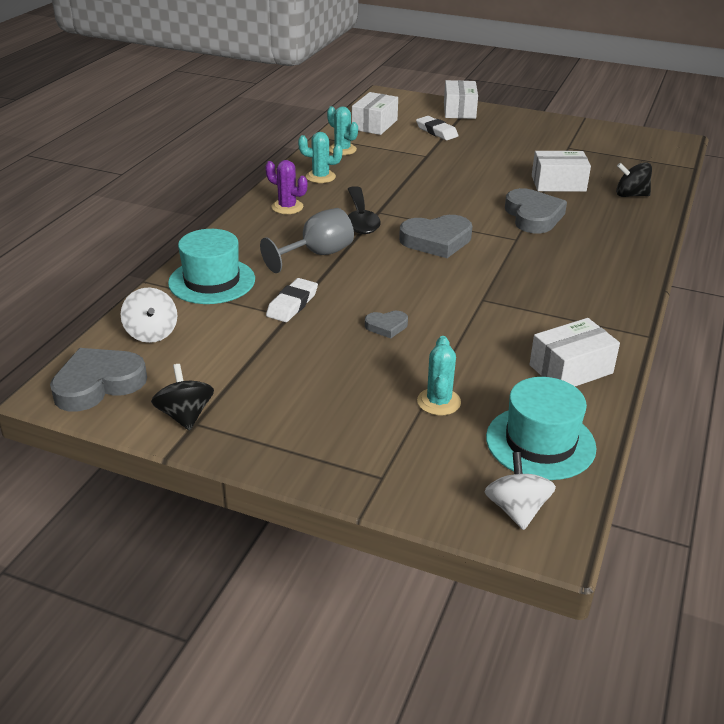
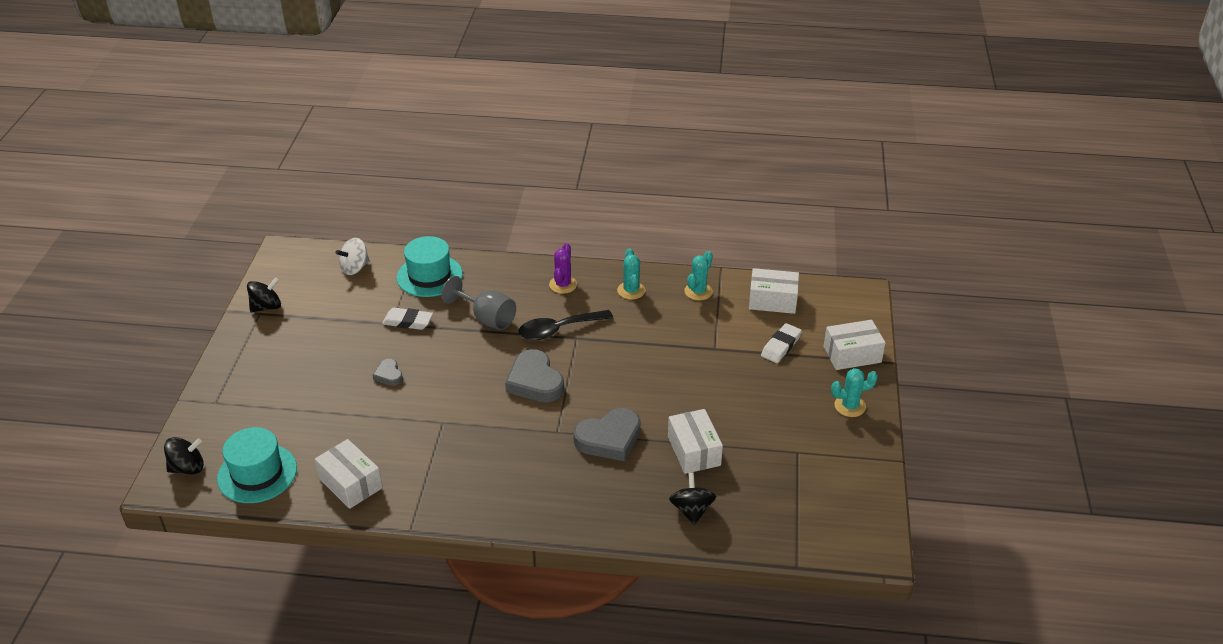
camera: 75 degrees right, 5 degrees up
grey heart [50,348,147,412] -> none
turquoise cactus [417,336,461,415] -> turquoise cactus moved to [831,368,878,417]
white spinning top [484,452,556,530] -> black spinning top [164,437,204,475]

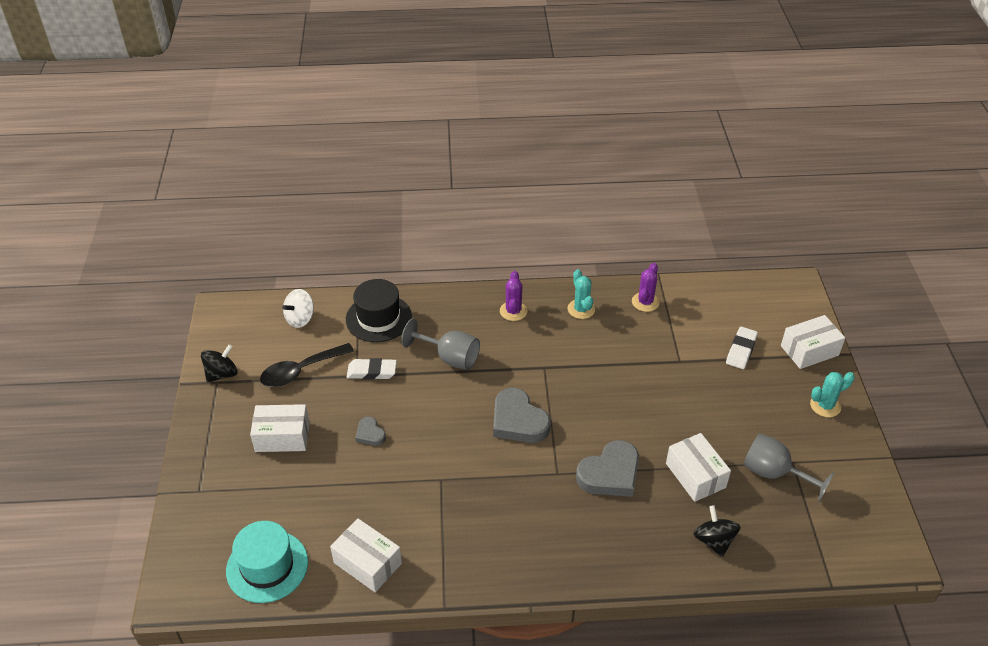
camera: 10 degrees left, 5 degrees up
black spinning top [164,437,204,475] -> none
turquoise hat [397,236,463,297] -> black hat [346,279,412,342]
black spoon [519,310,613,340] -> black spoon moved to [260,343,354,387]
turquoise cactus [684,251,713,301] -> purple cactus [632,263,660,312]
white box [749,268,799,314] -> white box moved to [250,404,309,452]
none -> grey goblet [743,433,835,502]

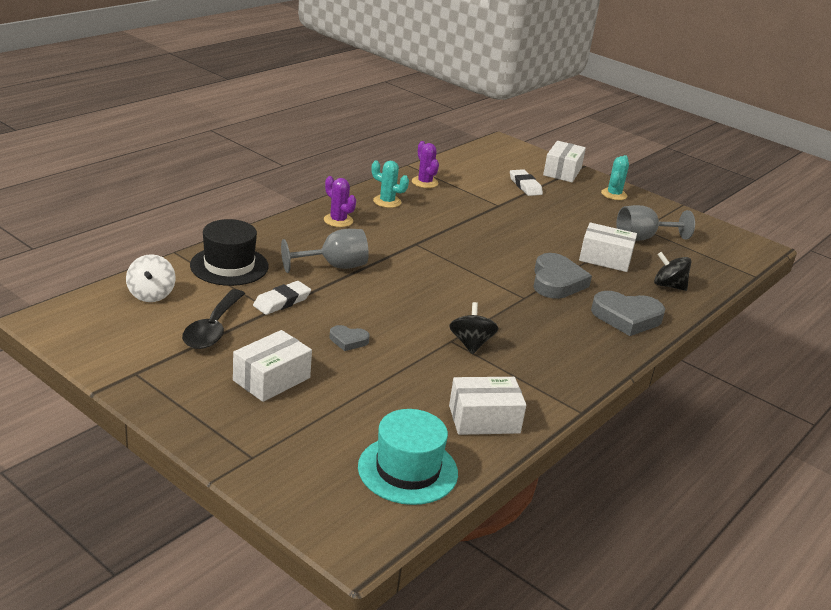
camera: 50 degrees left, 15 degrees down
black spinning top [201,344,238,383] -> black spinning top moved to [449,302,498,354]
grey heart [493,388,551,443] -> grey heart moved to [591,291,665,336]

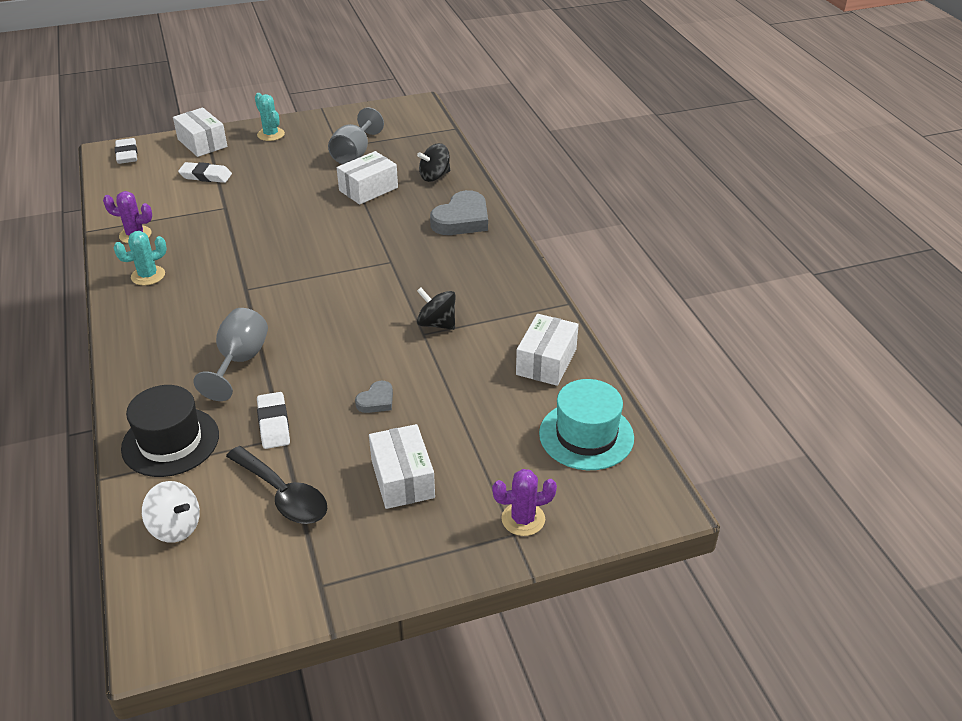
camera: 55 degrees left, 10 degrees up
purple cactus [324,176,356,227] -> purple cactus moved to [492,469,557,536]
grey heart [533,253,592,299] -> none
none -> white eraser [115,138,137,164]

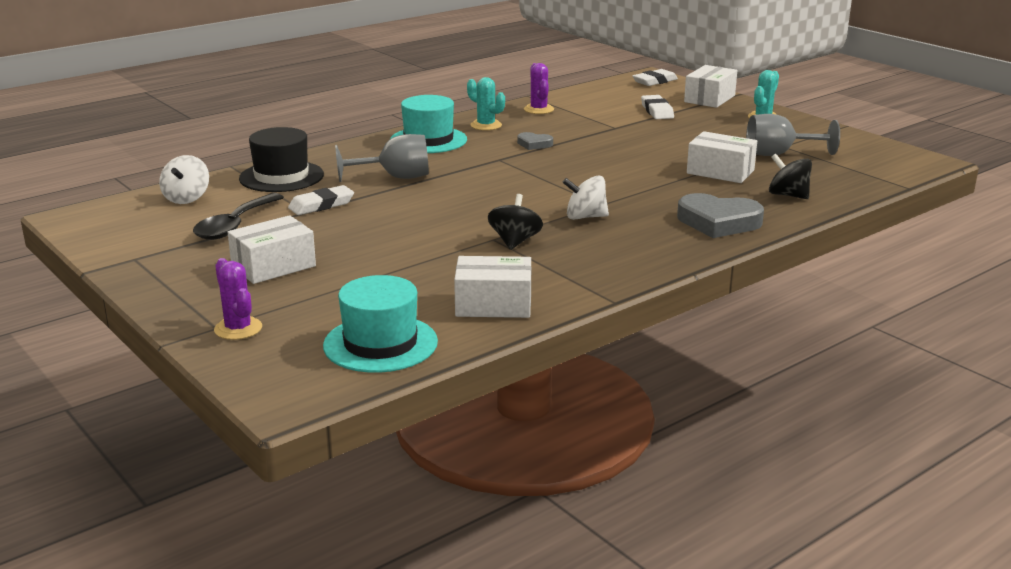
camera: 70 degrees right, 15 degrees down
grey heart [355,381,393,413] -> grey heart moved to [517,132,553,150]
none -> turquoise hat [390,95,467,153]
none -> white spinning top [562,175,609,220]

